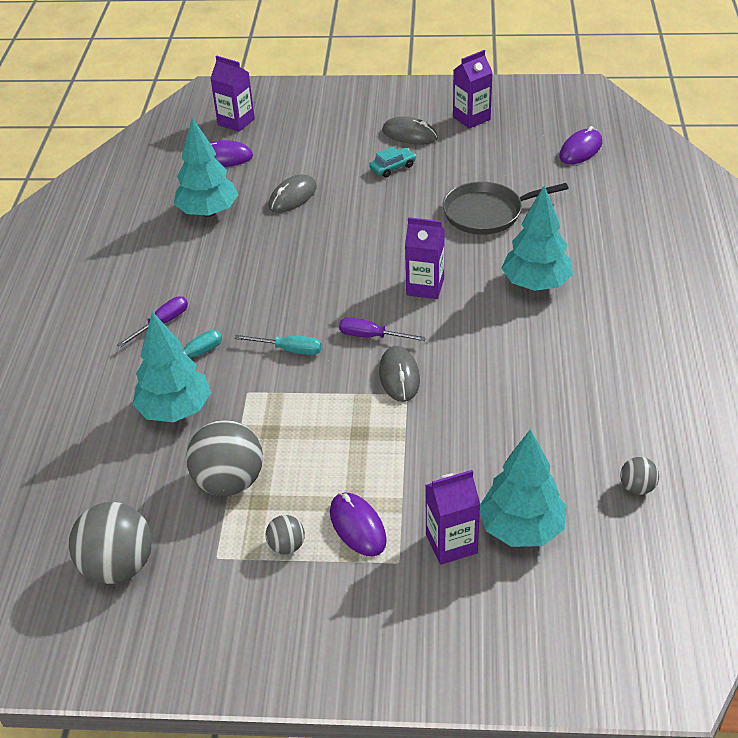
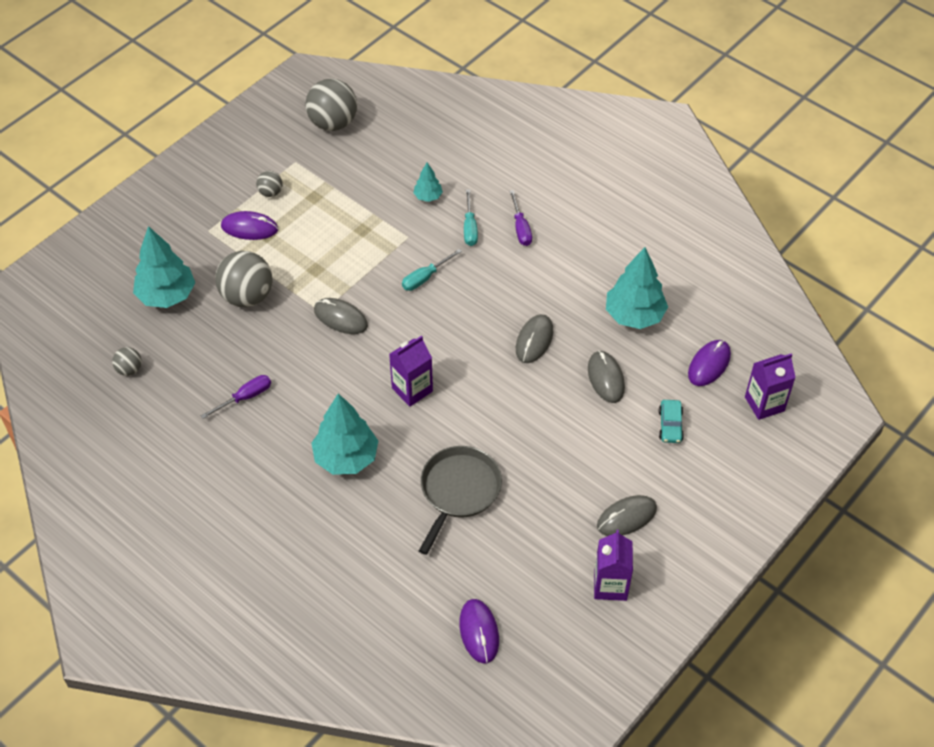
camera: 125 degrees right, 10 degrees up
turquoise tree [132,312,211,422] -> turquoise tree [413,162,443,202], size x0.50
grey ball [186,420,263,496] -> grey ball moved to [215,251,272,307]
purple screwdriver [339,317,426,341] -> purple screwdriver moved to [201,375,271,419]
turquoise car [369,147,416,178] -> turquoise car moved to [659,400,684,443]
purple carton [425,470,480,565] -> none
none -> grey mouse [516,314,553,363]

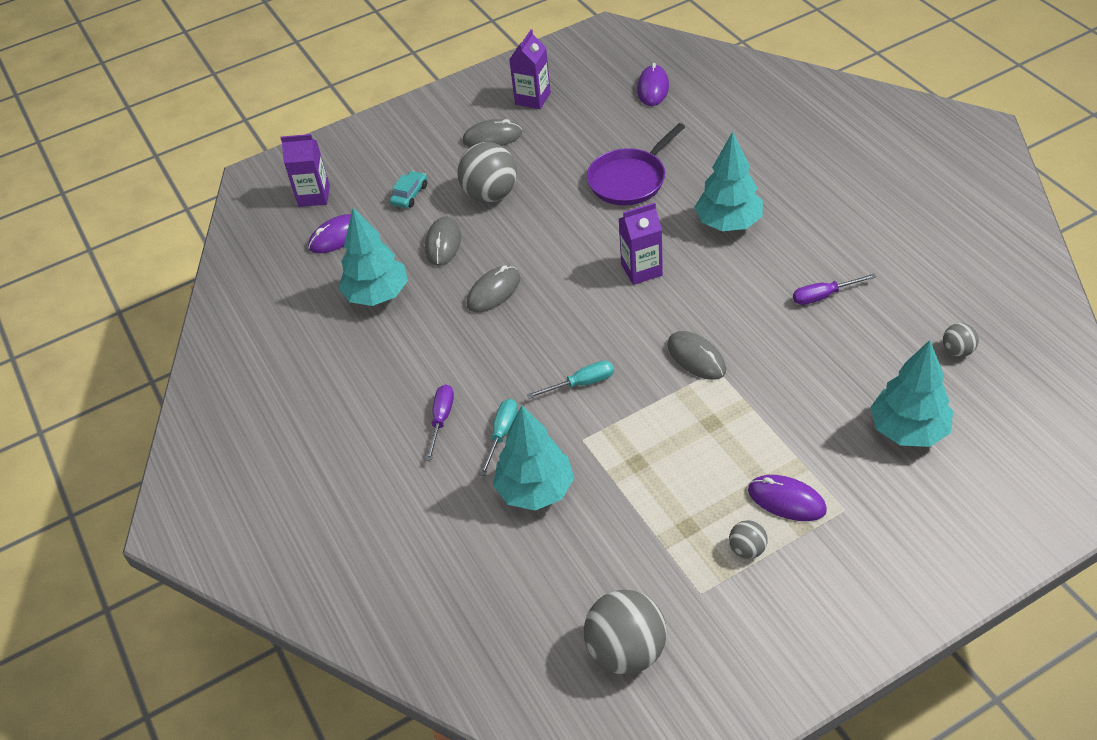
camera: 155 degrees left, 5 degrees down
grey ball [215,251,272,307] -> grey ball moved to [457,142,517,202]
turquoise tree [413,162,443,202] -> turquoise tree [493,405,574,510], size x1.99
grey pan [419,446,502,555] -> purple pan [587,123,685,205]

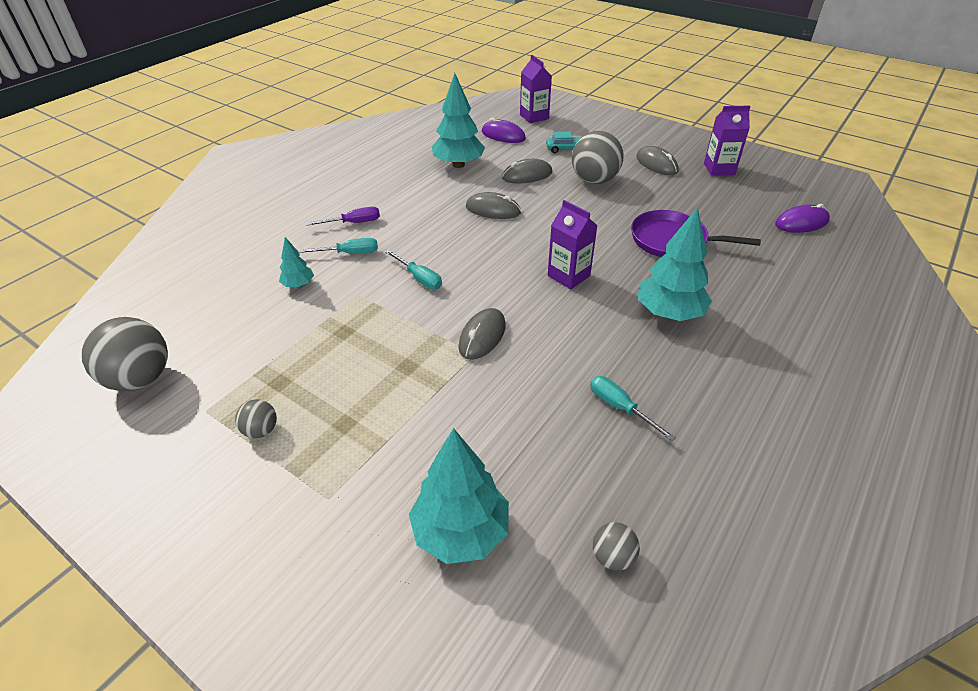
camera: 60 degrees right, 5 degrees down
turquoise tree [493,405,574,510] -> turquoise tree [279,237,314,288], size x0.50
purple mouse [748,475,827,521] -> none
purple screwdriver [793,274,876,305] -> turquoise screwdriver [590,376,676,441]

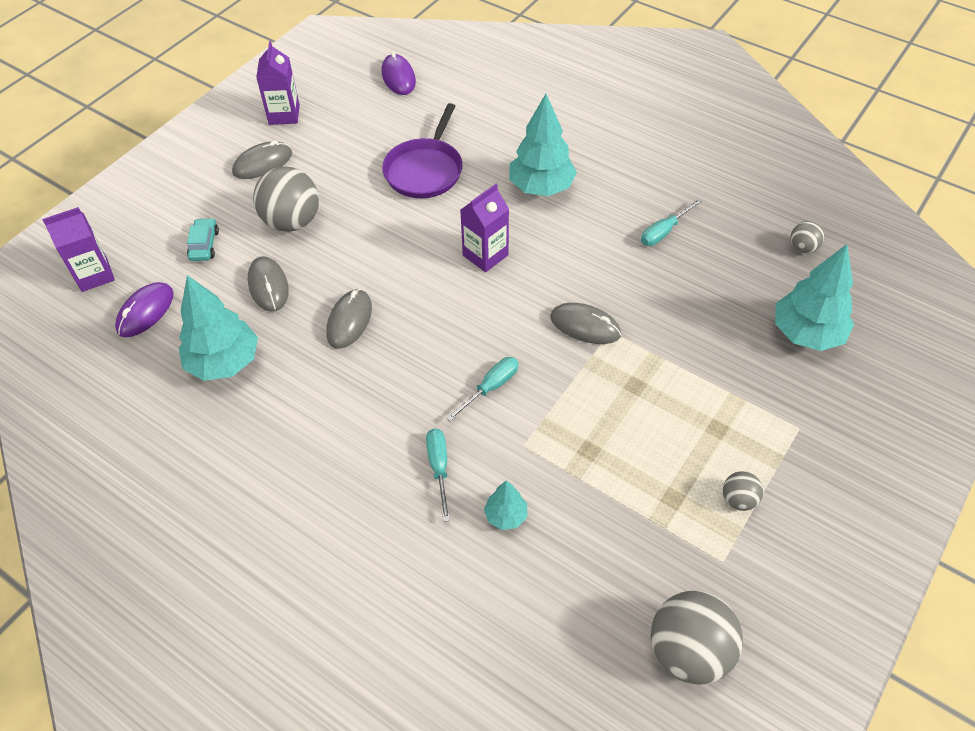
camera: 90 degrees left, 10 degrees up
purple screwdriver [306,207,380,226] -> none

